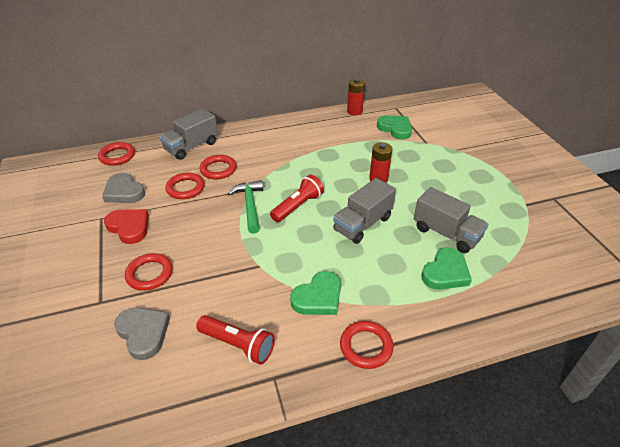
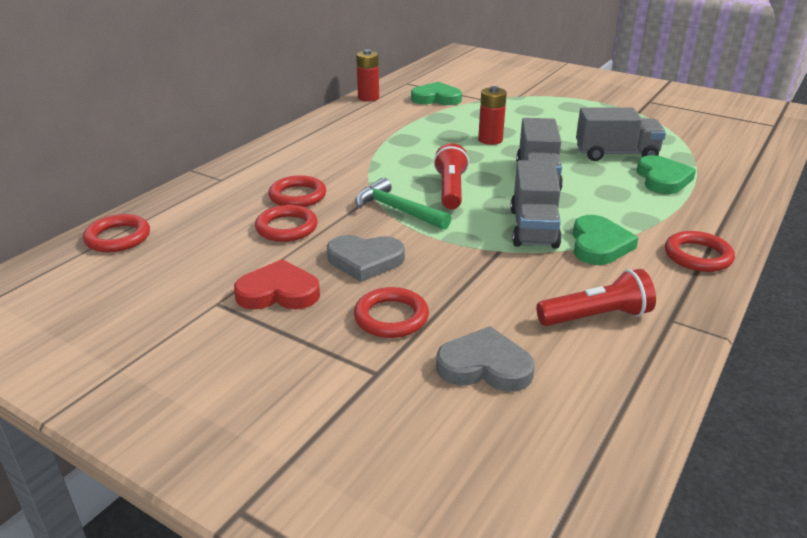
camera: 40 degrees left, 10 degrees down
grey heart [102,173,145,203] -> grey heart moved to [327,235,405,282]
grey truck [159,108,218,160] -> grey truck moved to [510,160,562,249]

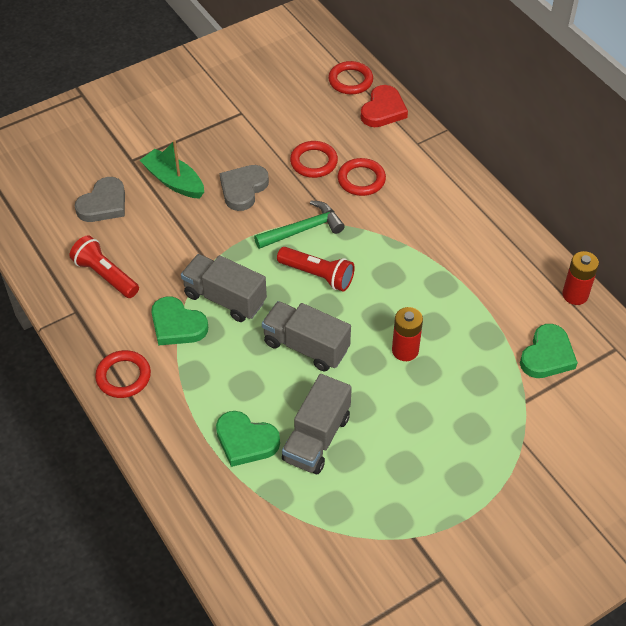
camera: 115 degrees right, 20 degrees up
red heart [234,259,320,310] -> red heart moved to [361,85,408,127]
red ring [354,287,429,338] -> green boat [140,140,204,199]
red flashlight [536,269,656,326] -> red flashlight turned 120 degrees clockwise [69,235,139,298]

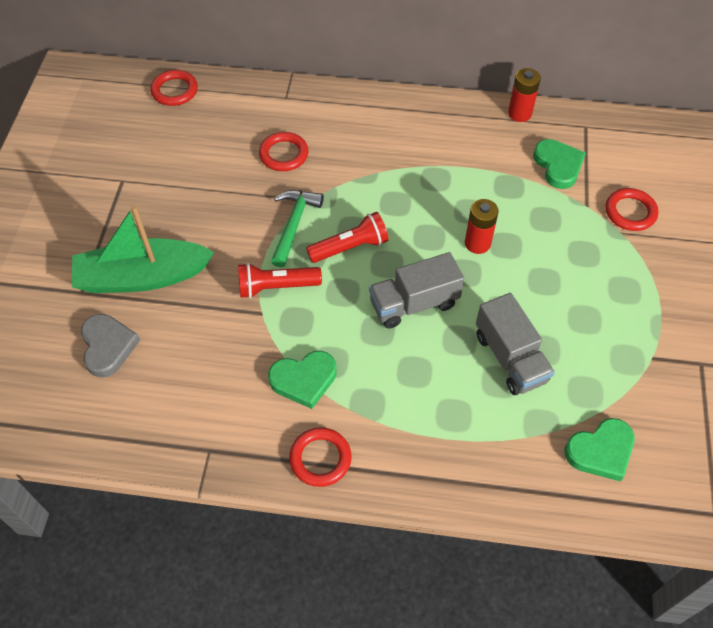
camera: 50 degrees left, 5 degrees up
red flashlight [69,235,139,298] -> red flashlight moved to [238,263,322,298]
green boat [140,140,204,199] -> green boat [72,205,214,293], size x1.54
grey truck [181,254,267,322] -> none
green heart [216,411,280,467] -> green heart moved to [565,418,635,481]
grey heart [220,165,269,211] -> none
red ring [290,141,338,178] -> red ring moved to [606,188,658,231]
red heart [361,85,408,127] -> none

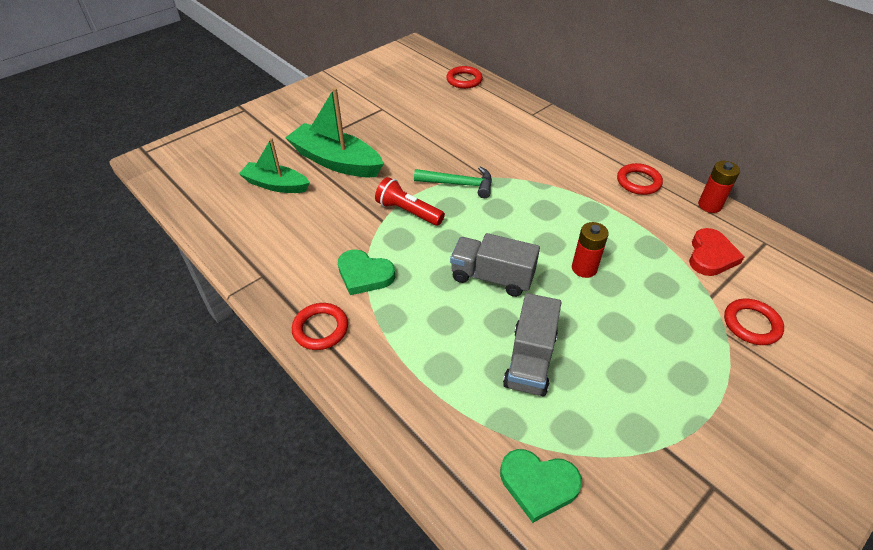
camera: 40 degrees right, 10 degrees down
grey heart [81,314,140,377] -> green boat [239,138,310,193]
red ring [259,132,308,171] -> red ring moved to [617,163,663,195]
green hammer [271,190,324,267] -> green hammer turned 45 degrees clockwise [414,166,492,198]
red flashlight [306,212,389,263] -> none
green heart [533,139,586,189] -> red heart [689,228,745,276]

